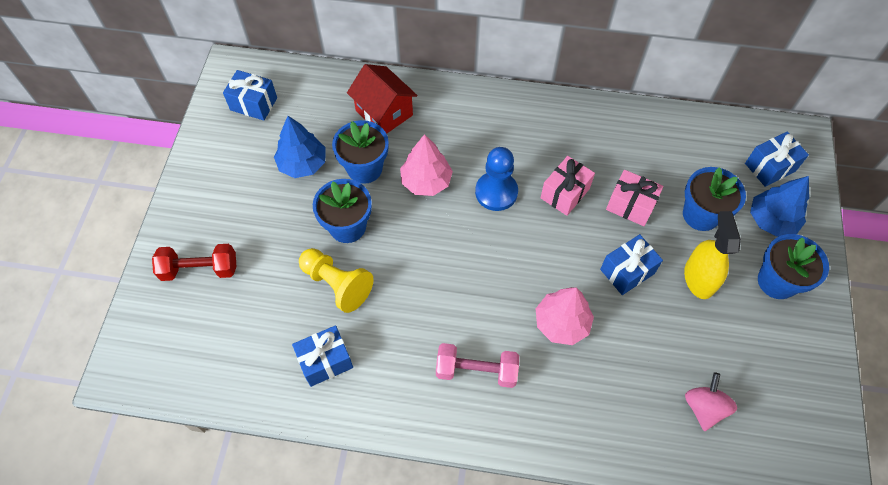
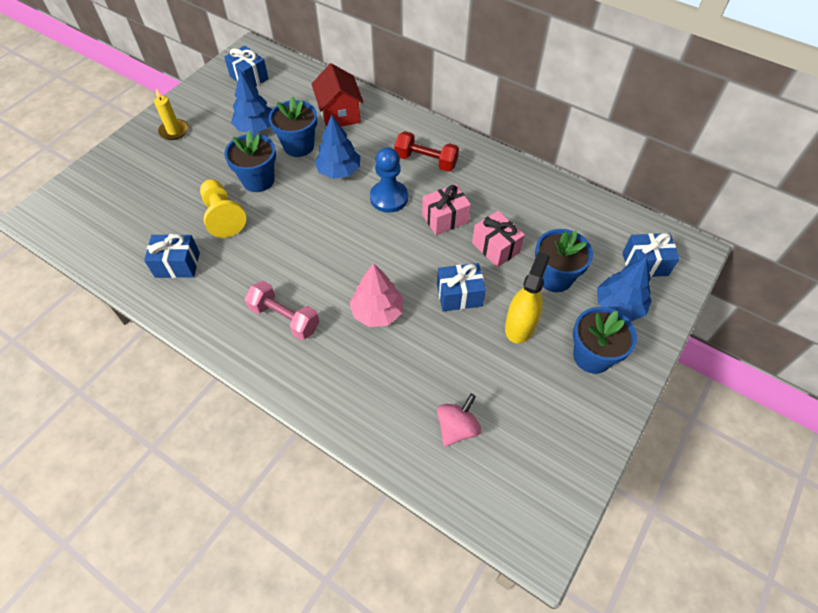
camera: 25 degrees right, 5 degrees down
red dumbbell [152,244,237,281] -> red dumbbell moved to [394,131,459,172]
pink tree [400,134,453,196] -> blue tree [315,115,360,179]
none -> yellow candle [154,89,188,140]

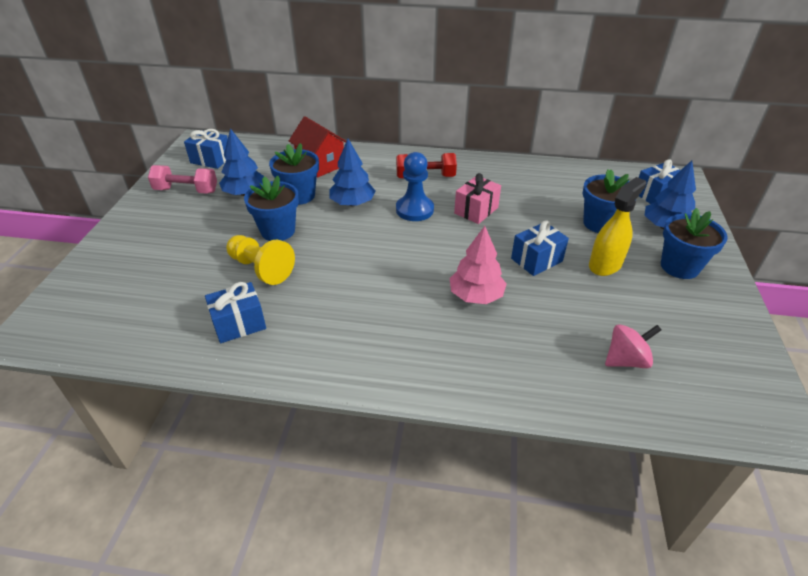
camera: 25 degrees left, 15 degrees down
yellow candle [154,89,188,140] -> none
pink dumbbell [244,281,320,340] -> pink dumbbell moved to [148,165,217,194]
pink spinning top [437,394,481,447] -> pink spinning top turned 60 degrees clockwise [605,324,661,368]
pink gift [472,211,525,267] -> none
yellow spray bottle [505,251,550,343] -> yellow spray bottle turned 45 degrees clockwise [589,177,646,276]

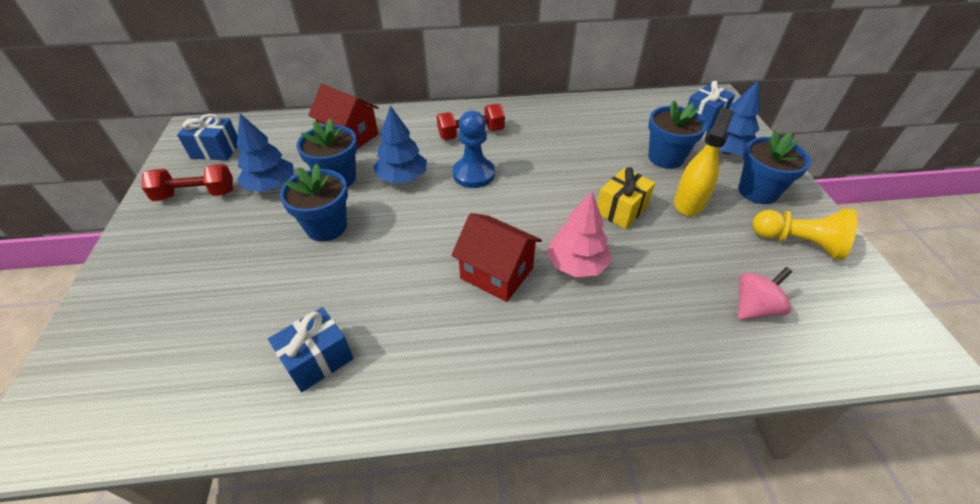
camera: 15 degrees left, 5 degrees up
pink dumbbell [148,165,217,194] -> red dumbbell [142,164,233,201]
yellow pawn [226,235,295,285] -> yellow pawn moved to [753,208,857,260]
pink gift [454,173,501,224] -> none
blue gift [511,220,569,276] -> yellow gift [597,167,655,229]
none -> red house [451,213,542,302]

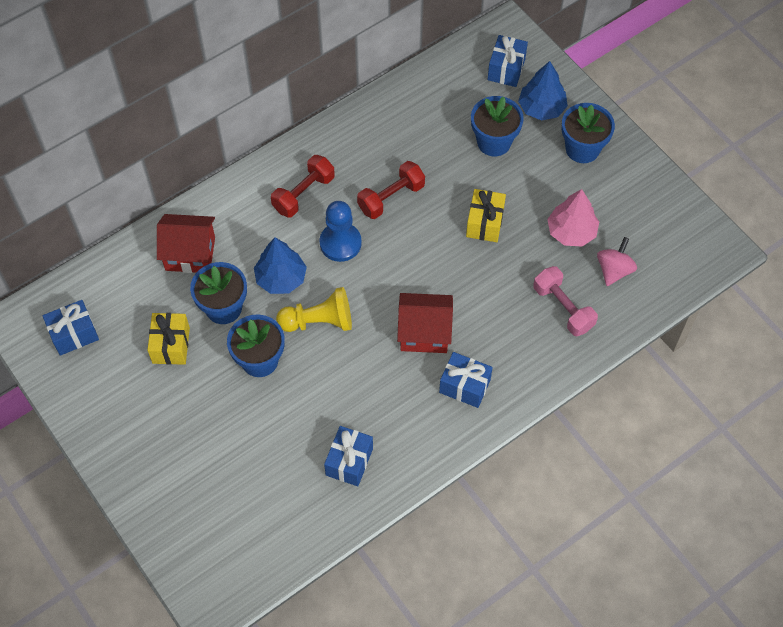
camera: 30 degrees left, 15 degrees up
red dumbbell [142,164,233,201] -> red dumbbell moved to [357,161,425,219]
blue tree [237,114,294,192] -> yellow gift [147,313,190,365]
pink tree [547,191,611,277] -> pink tree moved to [547,189,599,247]
yellow spray bottle [674,107,733,216] -> none
yellow pawn [753,208,857,260] -> yellow pawn moved to [276,287,352,332]
none -> blue gift [439,352,493,408]
none -> pink dumbbell [533,266,598,336]

